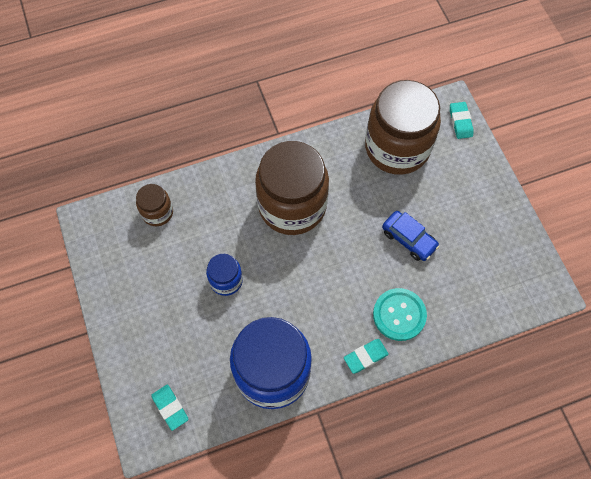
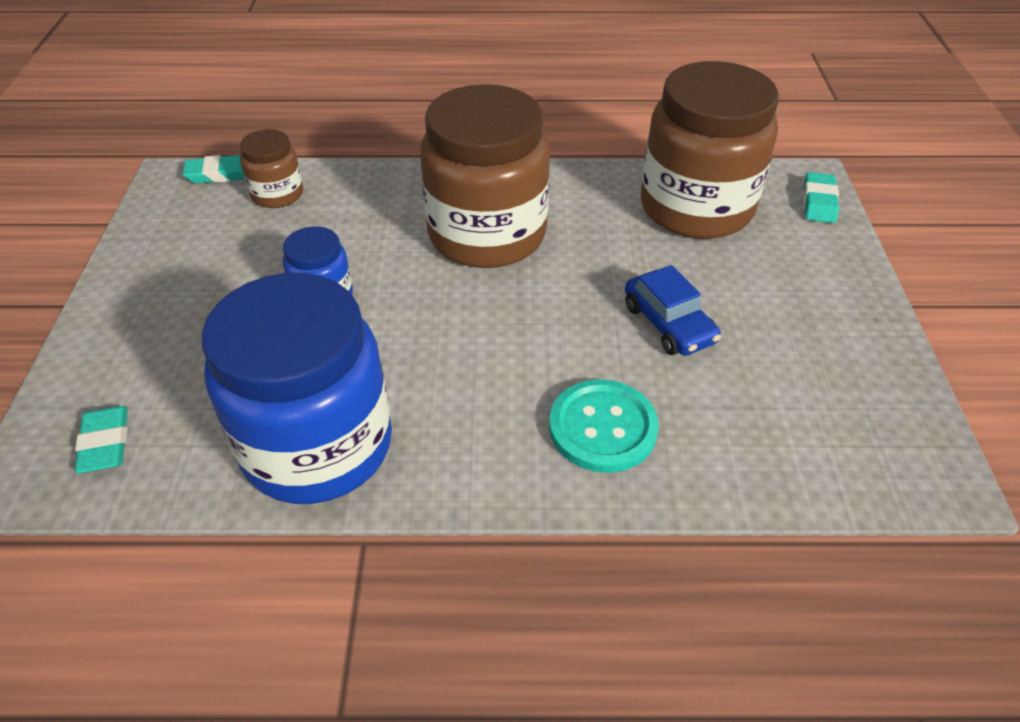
camera: 20 degrees right, 20 degrees down
turquoise eraser [344,339,389,374] -> turquoise eraser moved to [183,155,245,184]

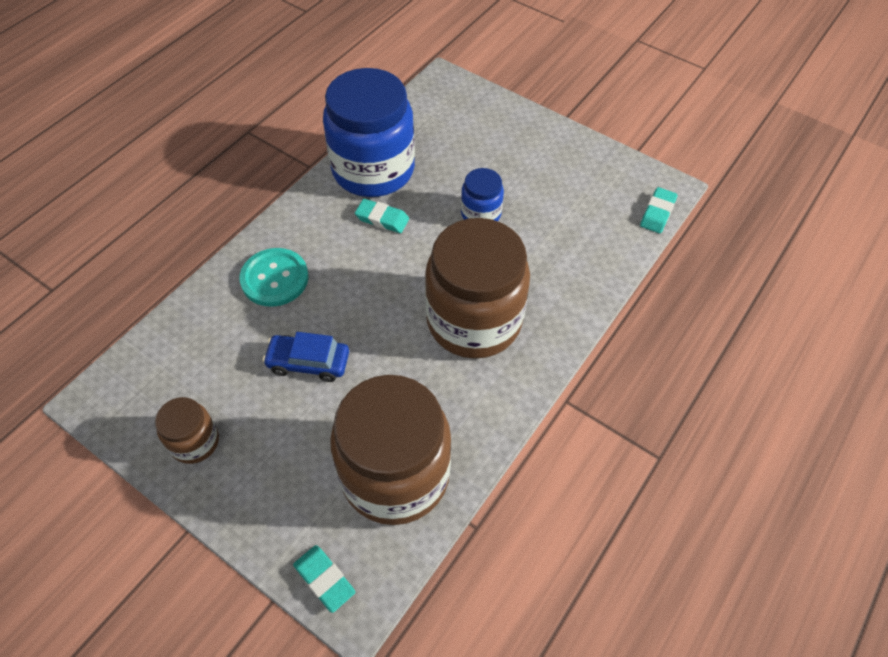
camera: 125 degrees right, 10 degrees up
turquoise eraser [74,406,128,474] -> turquoise eraser moved to [355,199,409,233]
brown jar [240,129,303,208] -> brown jar moved to [155,397,219,464]

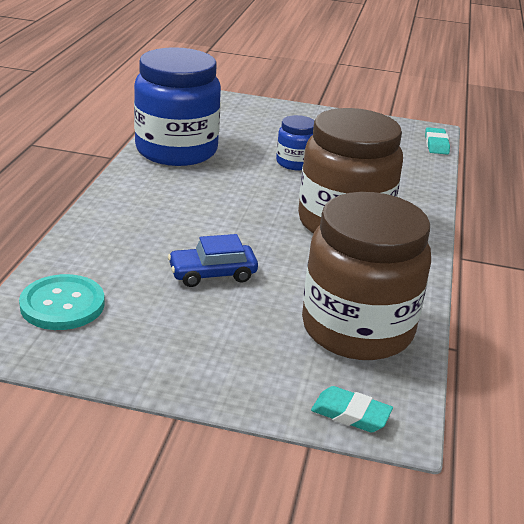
camera: 25 degrees left, 25 degrees down
brown jar [155,397,219,464] -> none
turquoise button [240,248,309,307] -> turquoise button moved to [19,274,105,330]
turquoise eraser [355,199,409,233] -> none

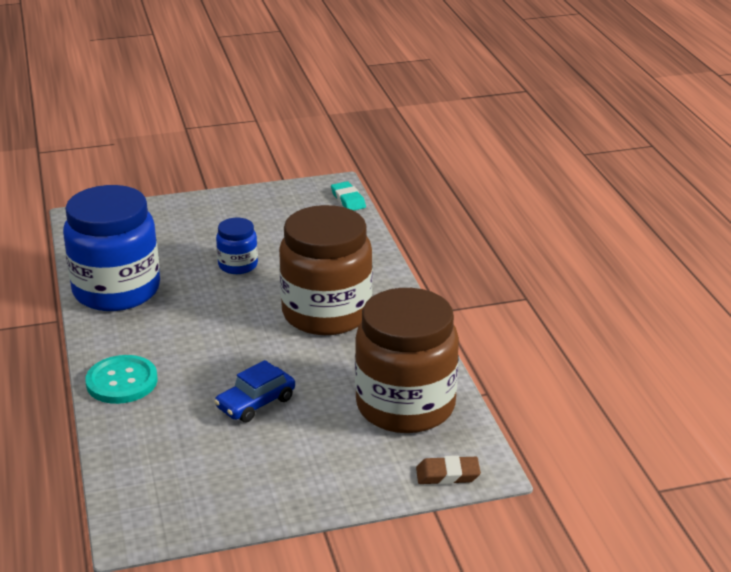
camera: 25 degrees left, 0 degrees up
turquoise button [19,274,105,330] -> turquoise button moved to [85,355,158,404]
turquoise eraser [311,386,393,432] -> brown eraser [416,456,481,485]

